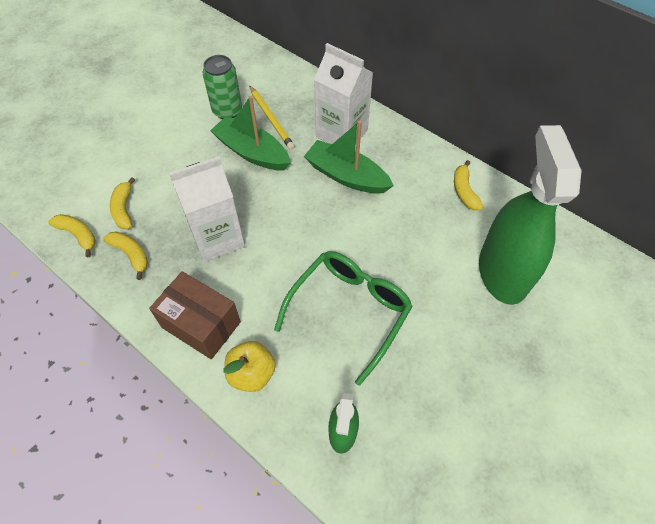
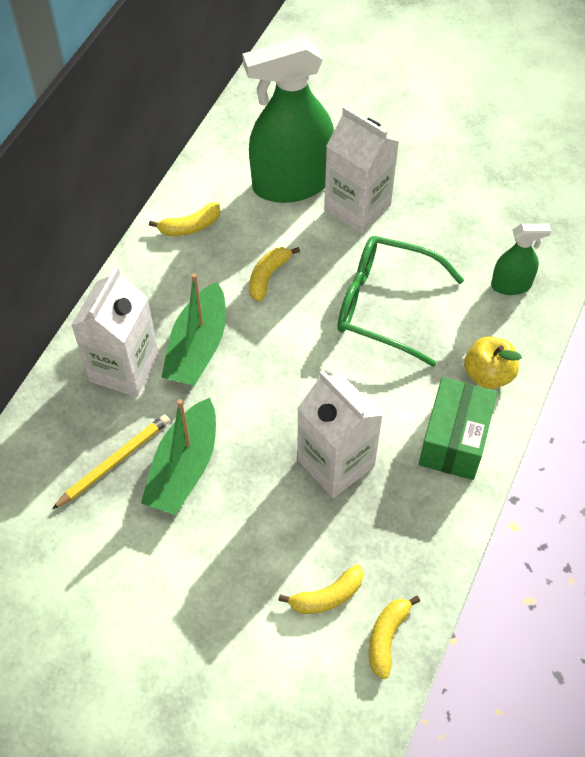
camera: 105 degrees left, 0 degrees up
yellow banana [103,232,148,280] -> yellow banana moved to [249,247,300,302]
brown box [149,271,241,359] -> green box [419,377,497,480]
green can [202,55,242,119] -> none
none -> white carton [324,106,399,234]

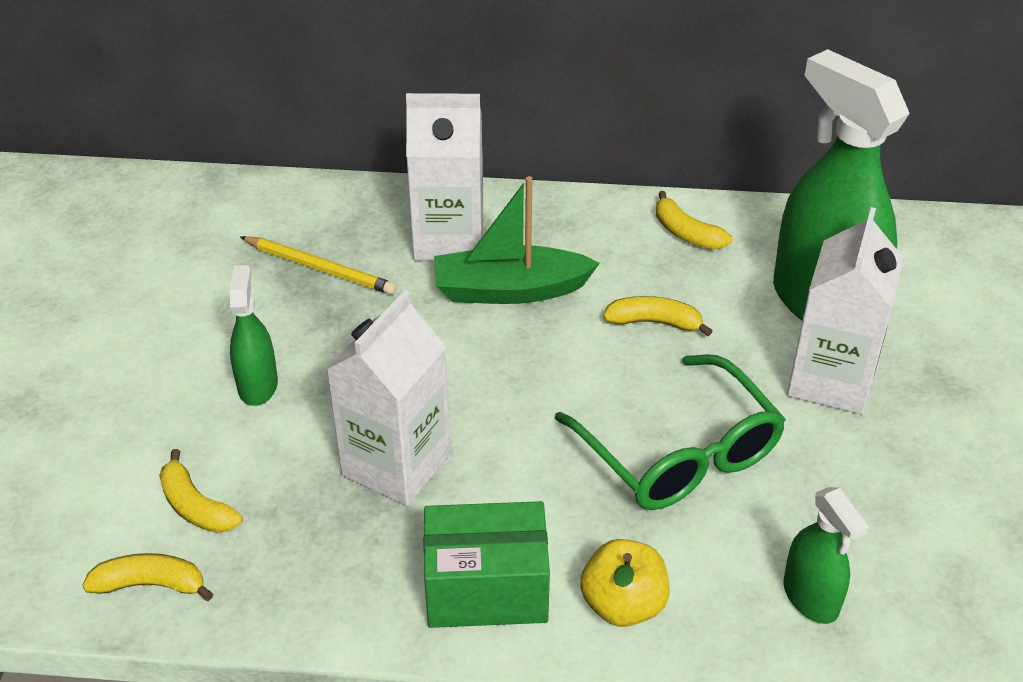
camera: 70 degrees right, 15 degrees down
green boat [141,398,216,515] -> none
green glasses [337,236,464,367] -> green glasses turned 150 degrees clockwise [555,354,786,510]
none -> green spray bottle [230,265,278,406]

